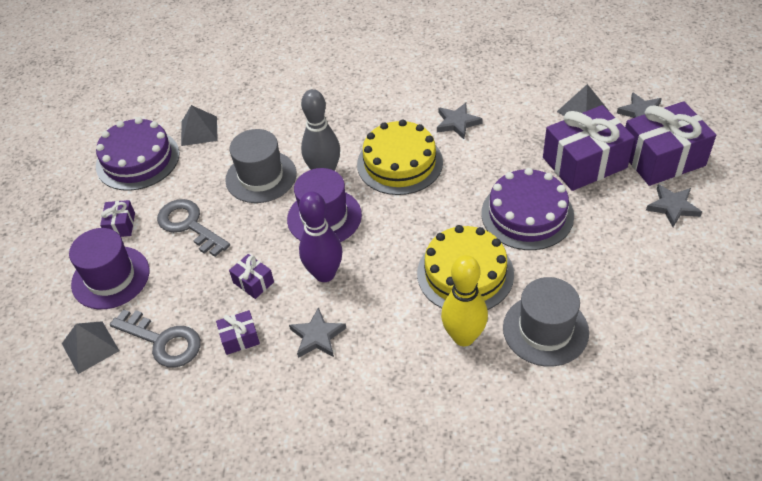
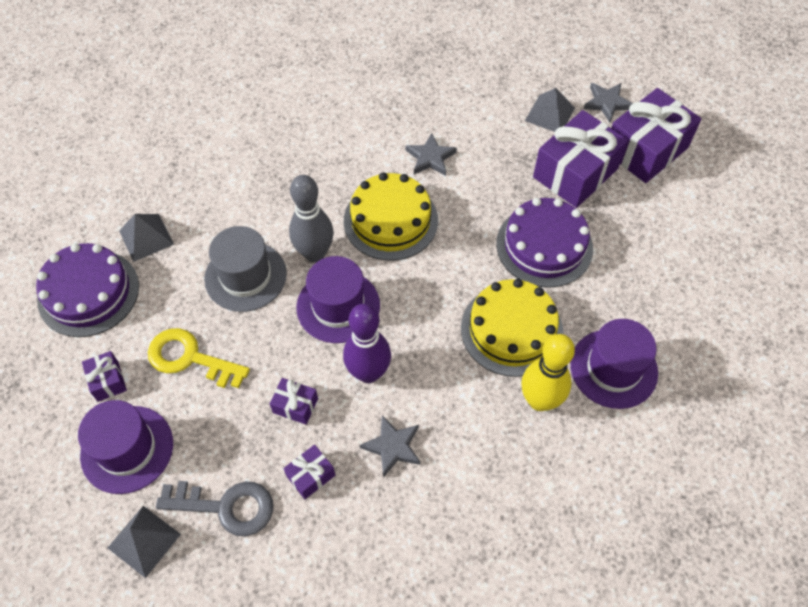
camera: 25 degrees left, 10 degrees up
grey key [157,199,230,257] -> yellow key [148,328,250,388]
grey hat [503,277,589,367] -> purple hat [570,319,658,409]
grey star [646,184,702,227] -> none

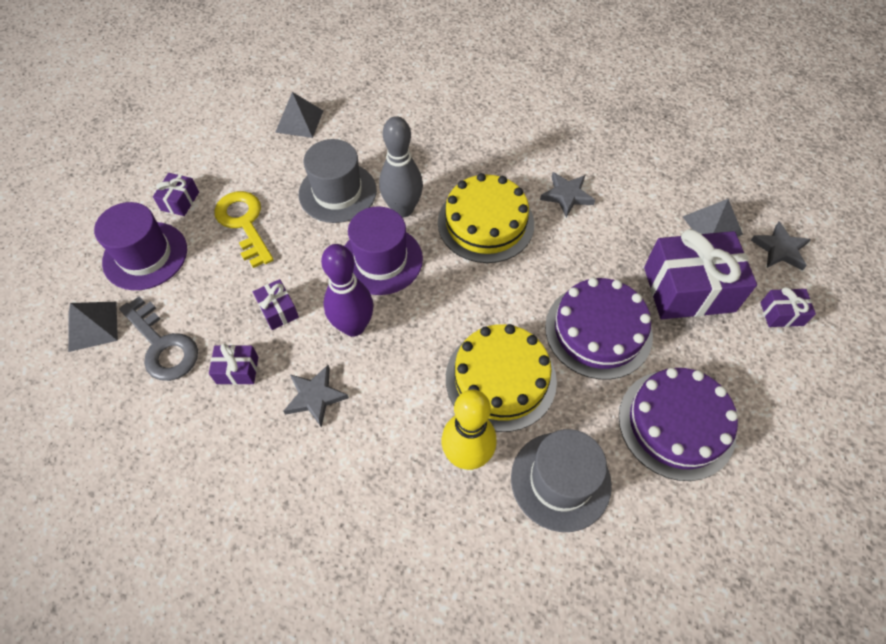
camera: 40 degrees right, 0 degrees up
purple cake [36,243,139,337] -> purple cake moved to [619,368,738,481]
purple hat [570,319,658,409] -> grey hat [511,429,612,532]
purple gift [611,88,701,183] -> purple gift [761,287,816,327], size x0.46

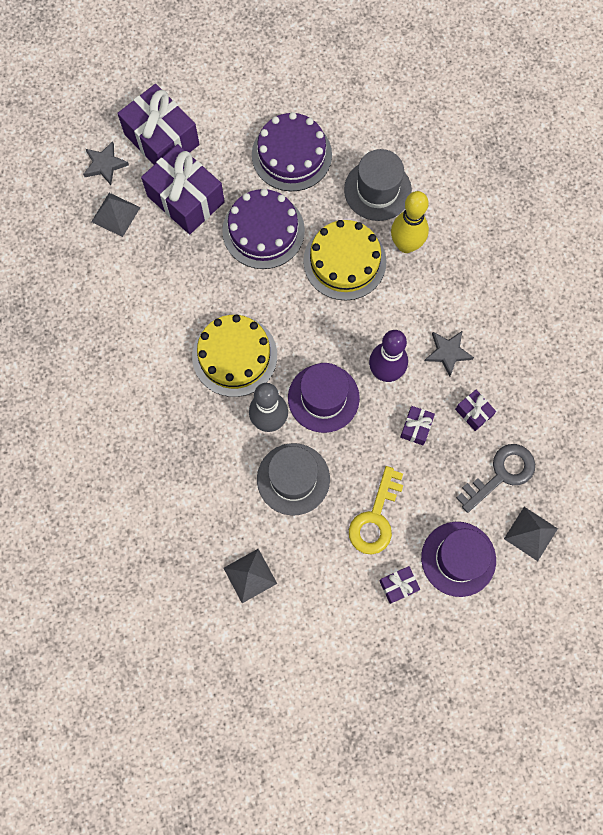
camera: 130 degrees left, 15 degrees up
grey key [119,296,198,381] -> grey key turned 45 degrees clockwise [456,444,535,513]
grey star [540,172,595,217] -> none
purple gift [761,287,816,327] -> purple gift [117,84,199,165], size x2.18

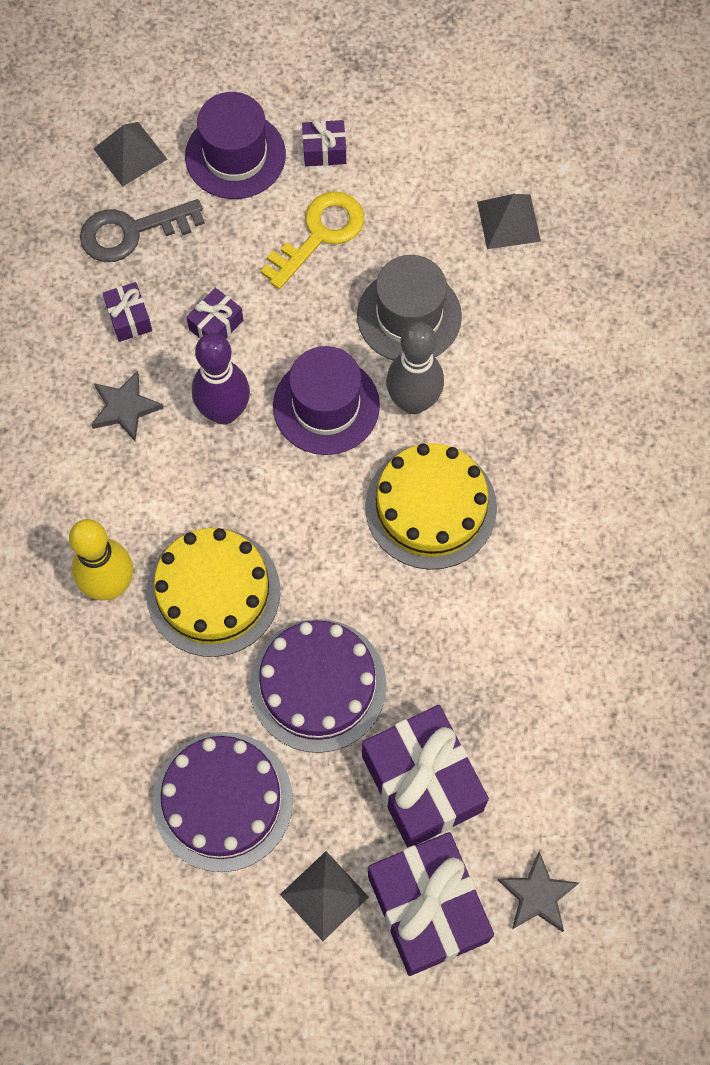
camera: 160 degrees left, 5 degrees down
grey pyramid [91,193,141,237] -> grey pyramid moved to [280,851,369,941]
grey hat [344,149,412,221] -> none

